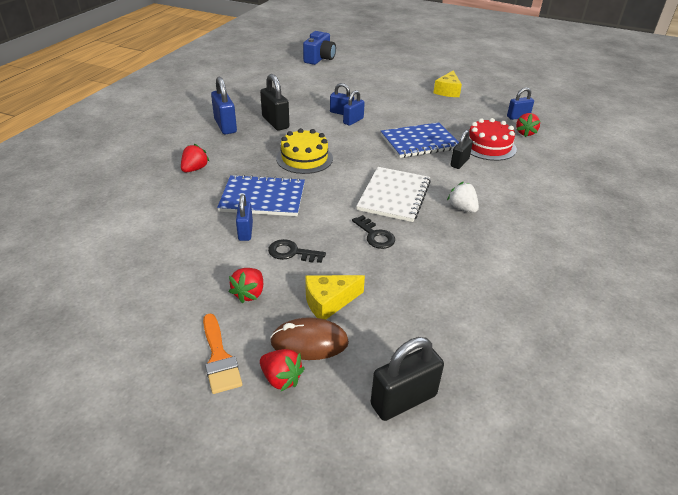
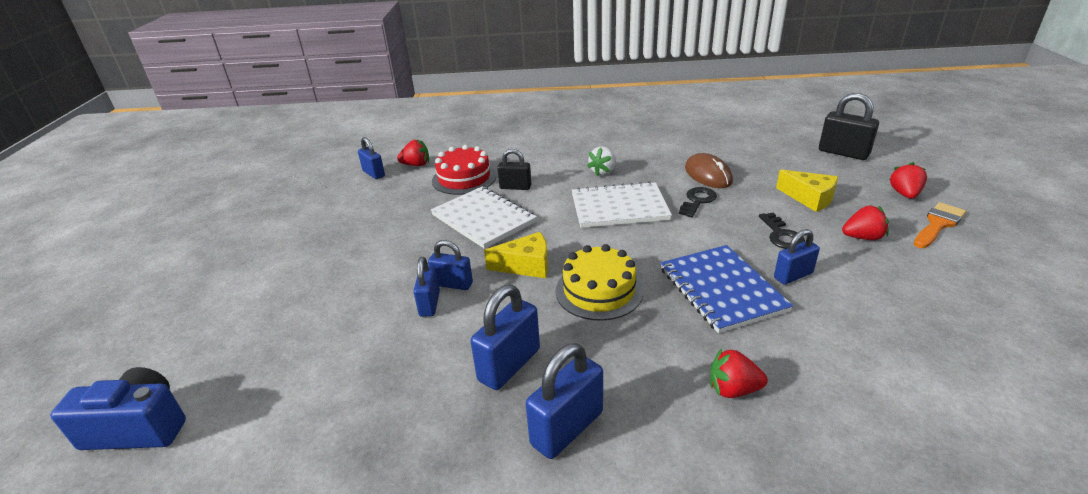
camera: 110 degrees left, 5 degrees down
black padlock [260,74,289,131] -> blue padlock [471,285,540,390]
brown mouse [270,317,349,360] -> brown mouse moved to [685,153,733,188]
blue notebook [381,122,459,158] -> white notebook [431,186,537,249]
yellow cheese [434,70,462,97] -> yellow cheese moved to [484,232,548,278]

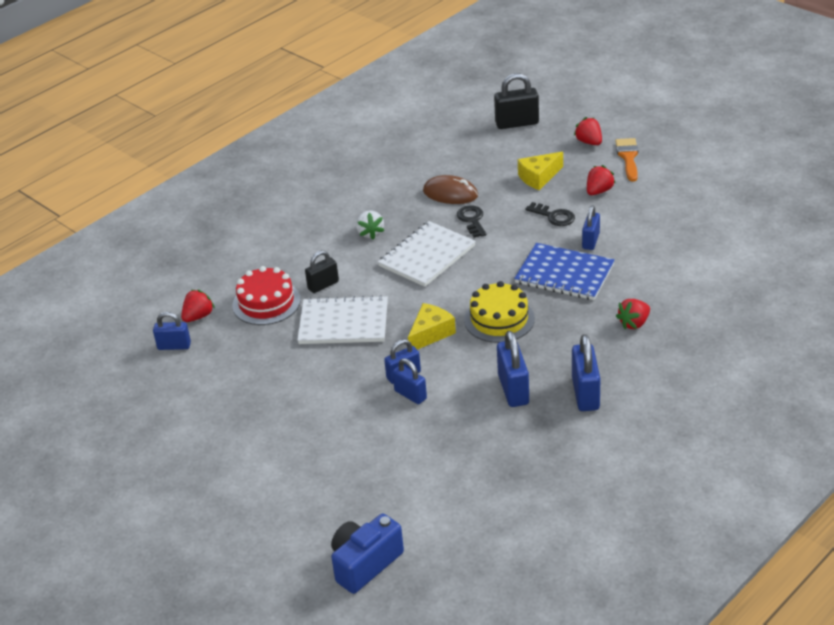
camera: 45 degrees left, 5 degrees up
yellow cheese [776,169,838,212] -> yellow cheese turned 150 degrees clockwise [518,152,563,190]

